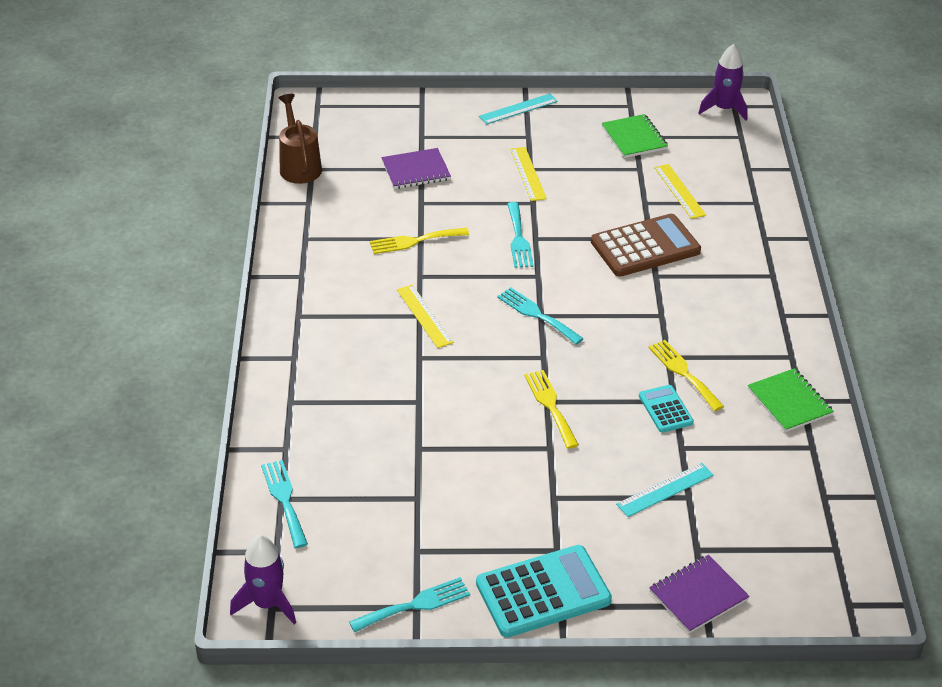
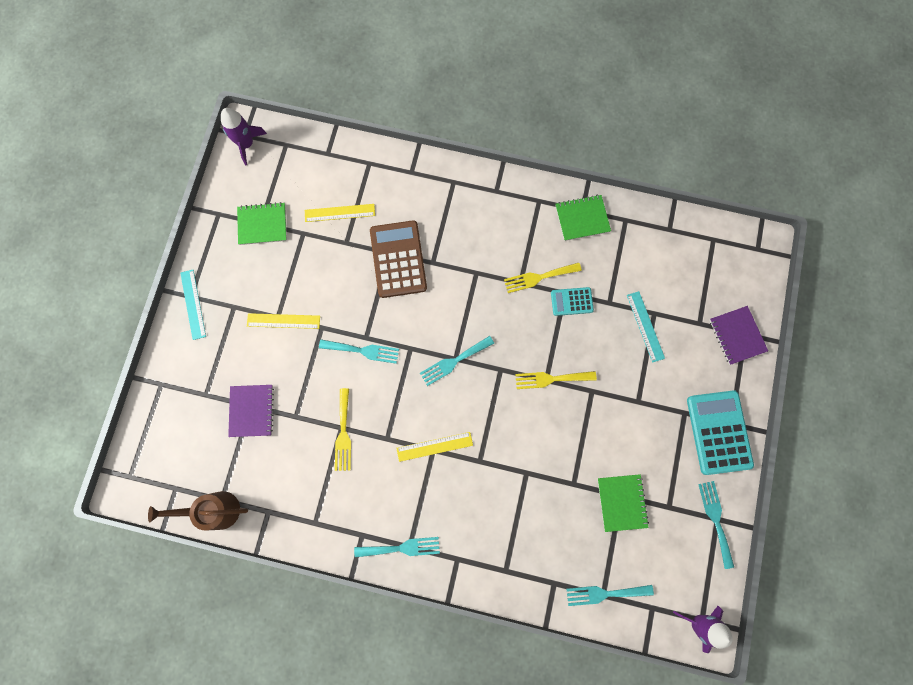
camera: 75 degrees left, 35 degrees up
none -> turquoise fork [354,537,440,557]
none -> green notebook [598,474,649,532]

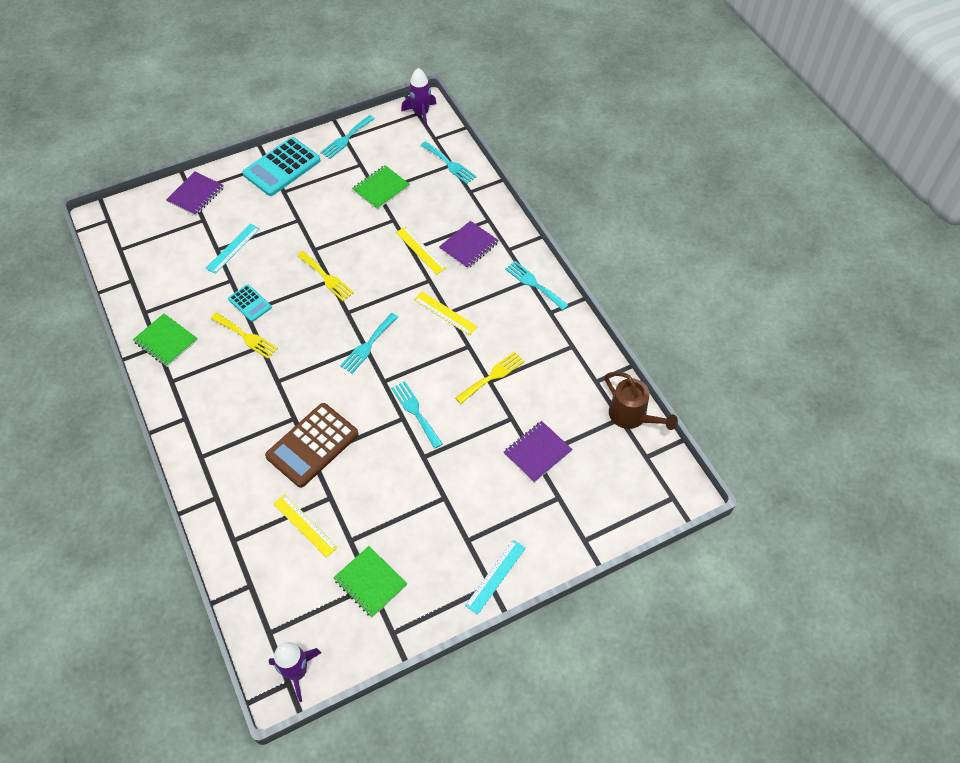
camera: 130 degrees left, 20 degrees down
yellow ruler [247,313,320,329] -> yellow ruler moved to [396,226,447,275]
turquoise fork [420,336,494,386] -> turquoise fork turned 105 degrees clockwise [340,313,398,374]
none -> purple notebook [439,221,499,269]

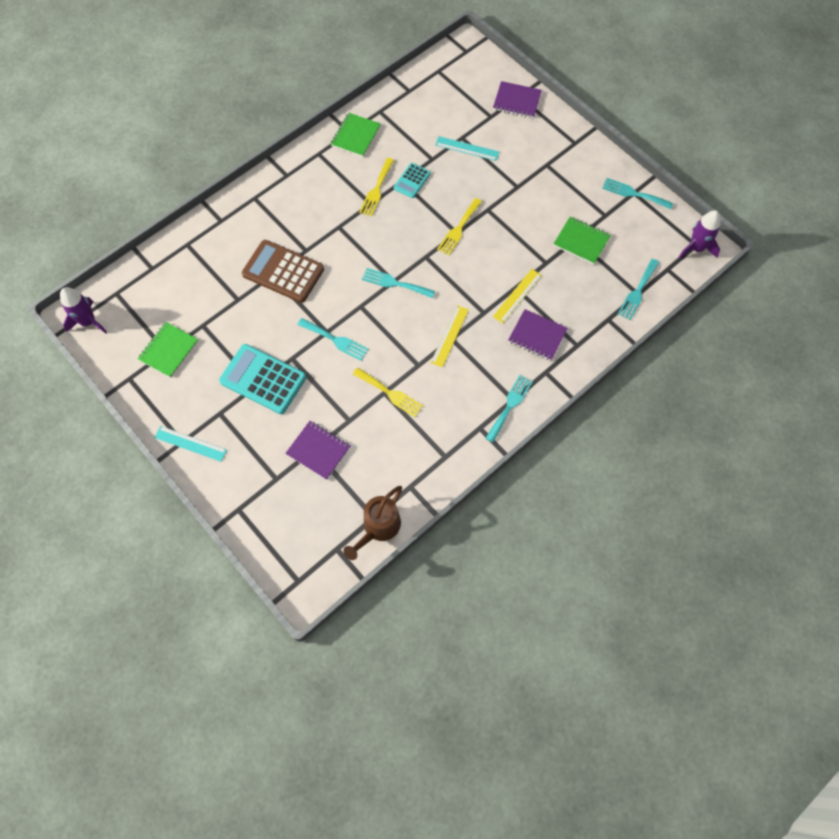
camera: 75 degrees right, 10 degrees up
turquoise calculator [242,137,321,196] -> turquoise calculator moved to [219,344,306,414]
yellow ruler [273,494,338,558] -> none
turquoise fork [391,381,442,449] -> turquoise fork turned 75 degrees clockwise [297,318,368,360]

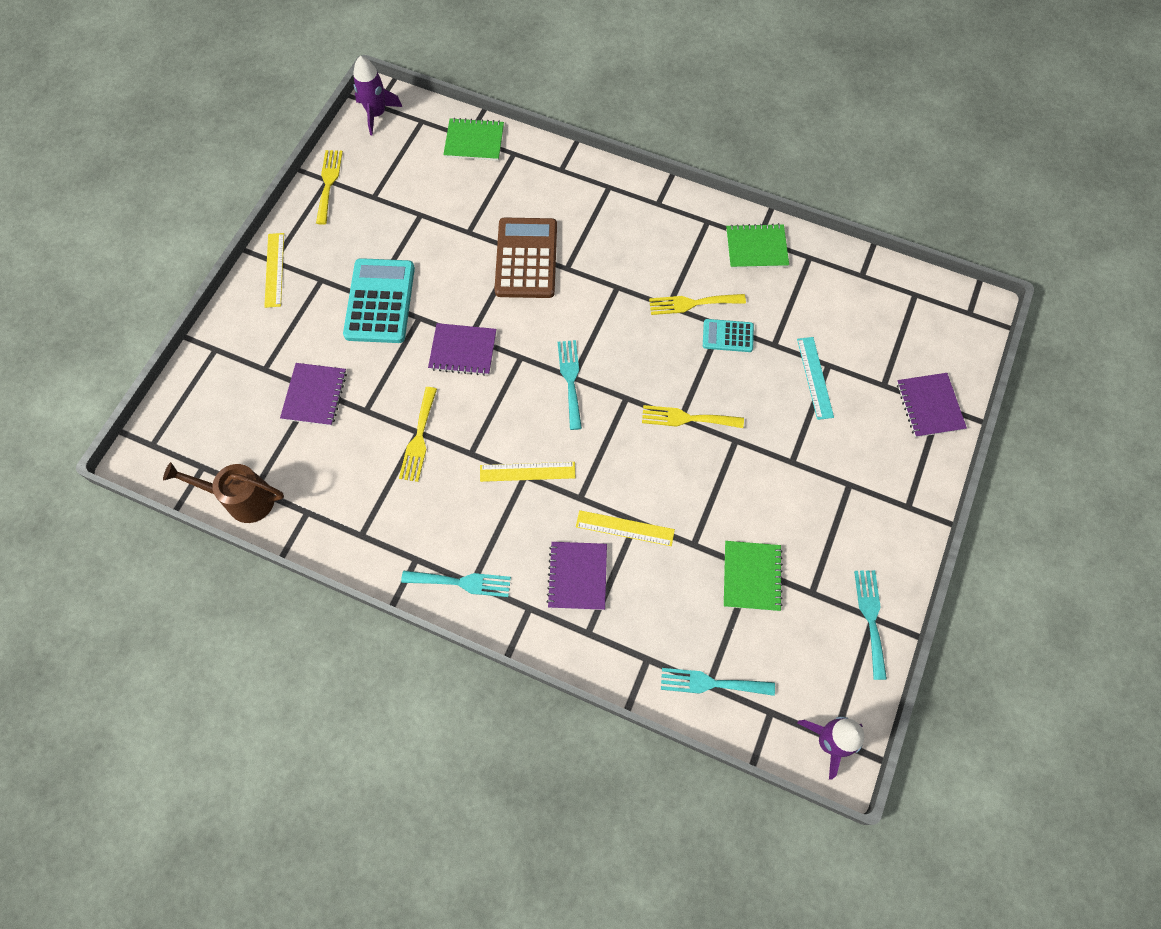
camera: 65 degrees right, 0 degrees up
green notebook [138,322,198,378] -> green notebook moved to [443,118,504,161]
turquoise ruler [154,426,227,462] -> yellow ruler [264,233,284,308]
turquoise fork [297,318,368,360] -> purple notebook [428,323,496,376]
none -> yellow fork [316,150,343,225]

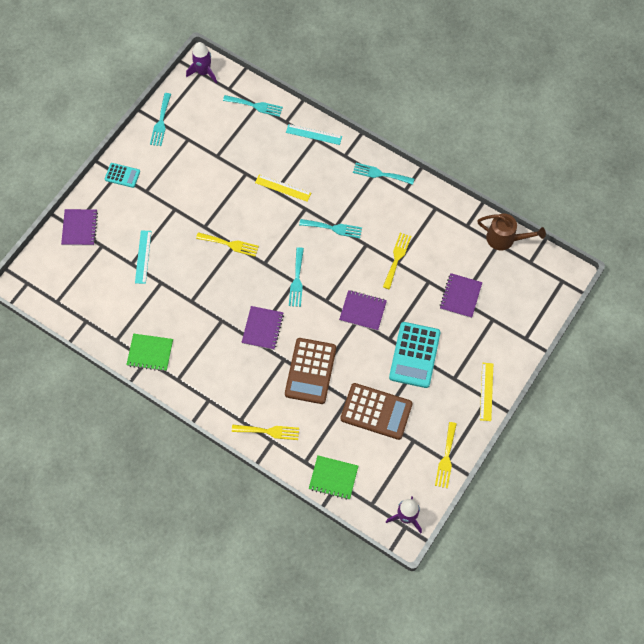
camera: 170 degrees left, 0 degrees up
yellow ruler [480,462,575,482] -> turquoise fork [299,219,362,238]
purple notebook [546,542,607,610] -> purple notebook moved to [242,306,284,350]
yellow fork [649,294,746,315] -> yellow fork moved to [232,425,299,440]
turquoise calculator [703,319,754,352] -> turquoise calculator moved to [105,163,140,188]
green notebook [724,541,783,611] -> none
none -> turquoise ruler [286,124,342,145]
none -> brown calculator [340,383,413,440]

